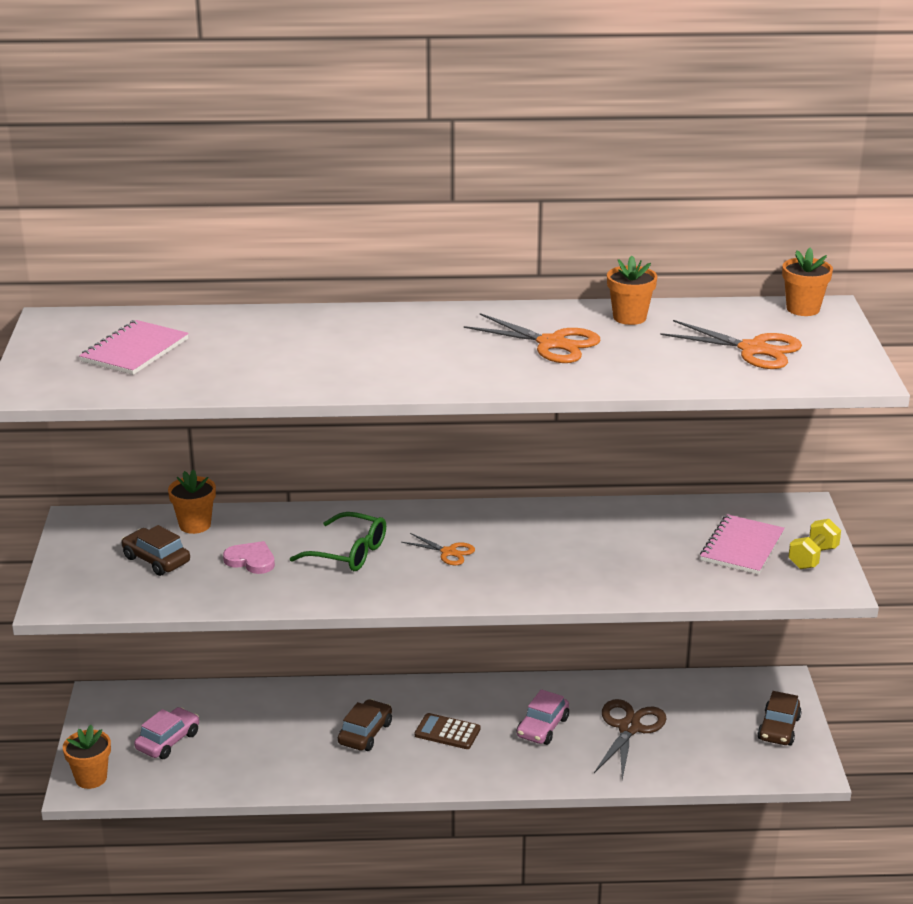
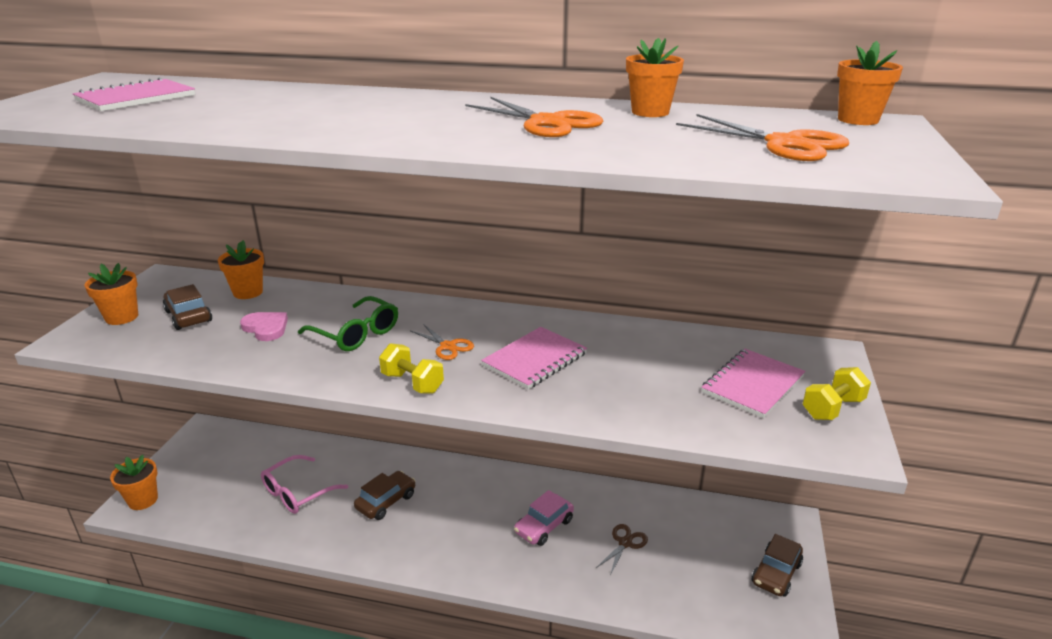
camera: 15 degrees right, 0 degrees up
pink car [134,707,199,759] -> none
brown calculator [415,713,480,749] -> none
brown scissors [594,699,666,780] -> brown scissors [596,524,648,576], size x0.58
none -> orange flower pot [85,263,138,325]
none -> pink glasses [261,455,348,514]
none -> yellow dumbbell [379,343,444,394]
none -> pink notebook [481,327,587,389]

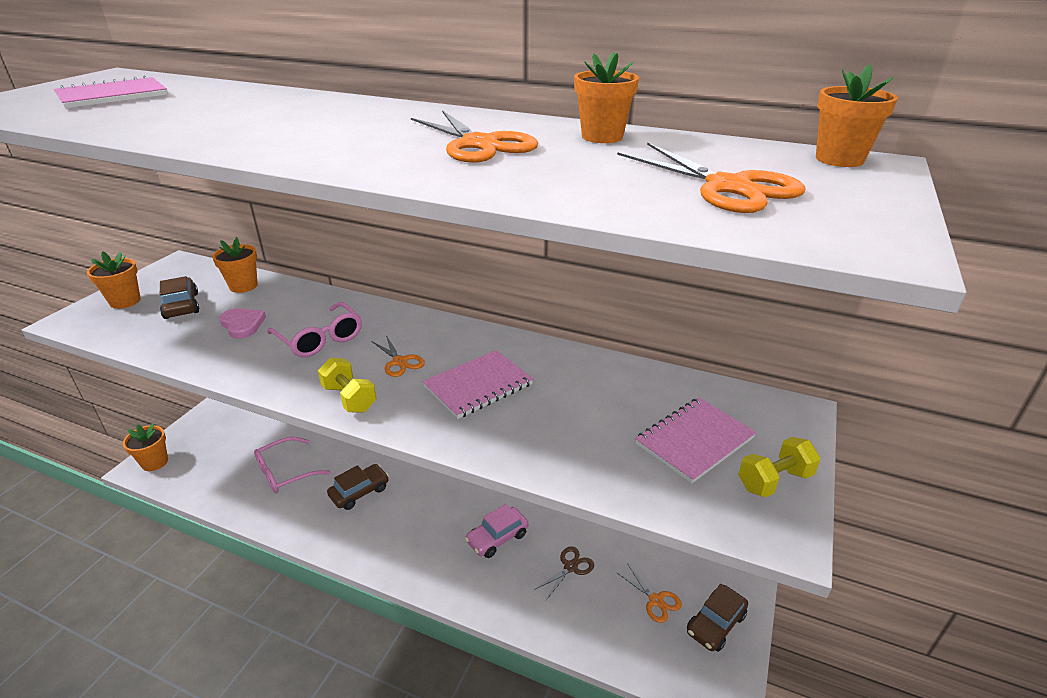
camera: 10 degrees right, 5 degrees up
green glasses [298,296,398,351] -> pink glasses [268,302,362,357]
none -> orange scissors [616,563,682,623]

